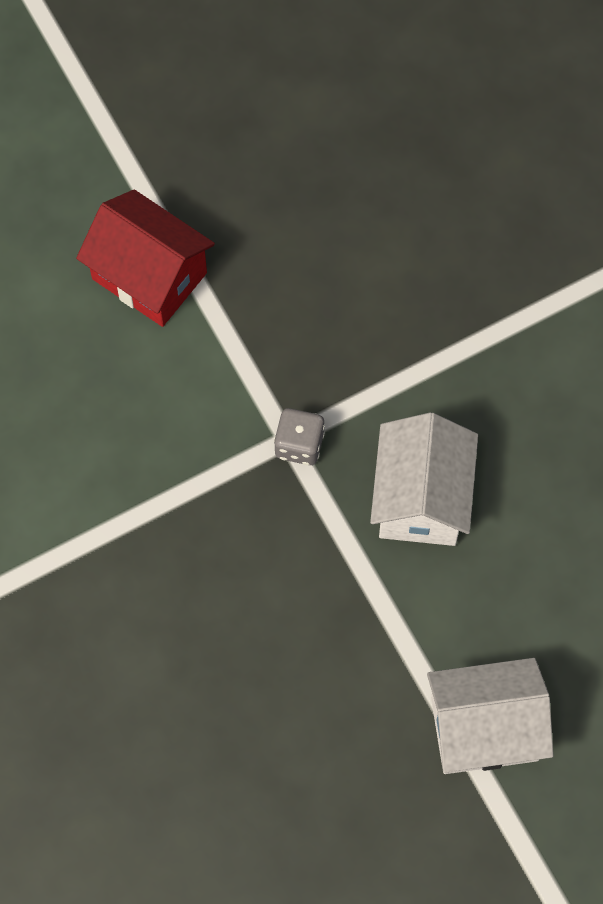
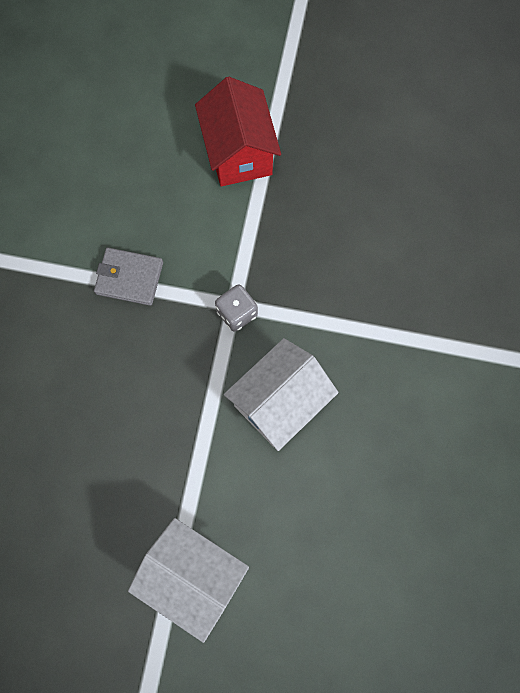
camera: 40 degrees right, 5 degrees up
none -> grey wallet [94,248,163,306]

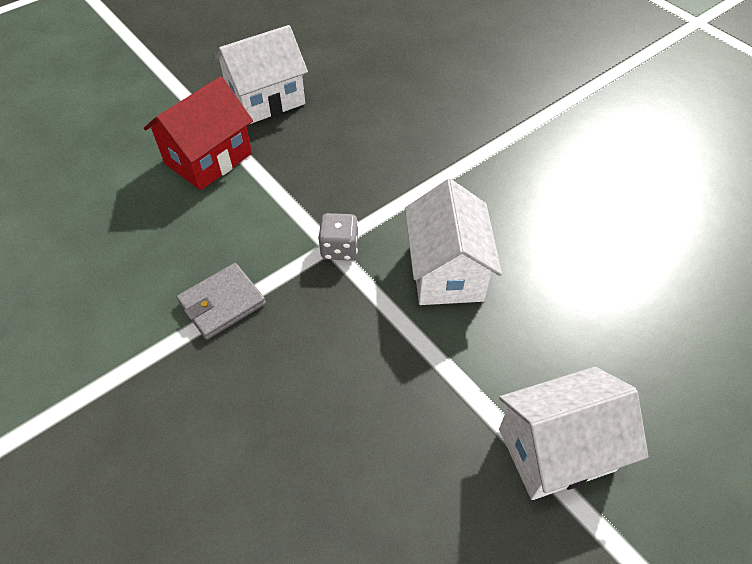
camera: 50 degrees left, 20 degrees down
red house [195,77,281,186] -> red house turned 75 degrees counterclockwise [144,76,253,190]
none -> white house [213,25,308,124]

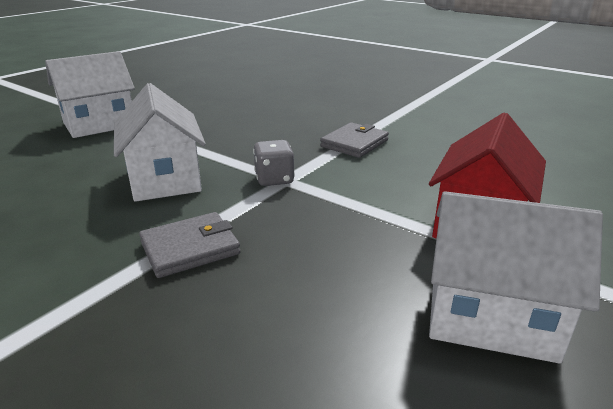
camera: 165 degrees right, 25 degrees down
white house [213,25,308,124] -> white house turned 60 degrees clockwise [429,191,603,364]
none -> grey wallet [139,212,241,278]

